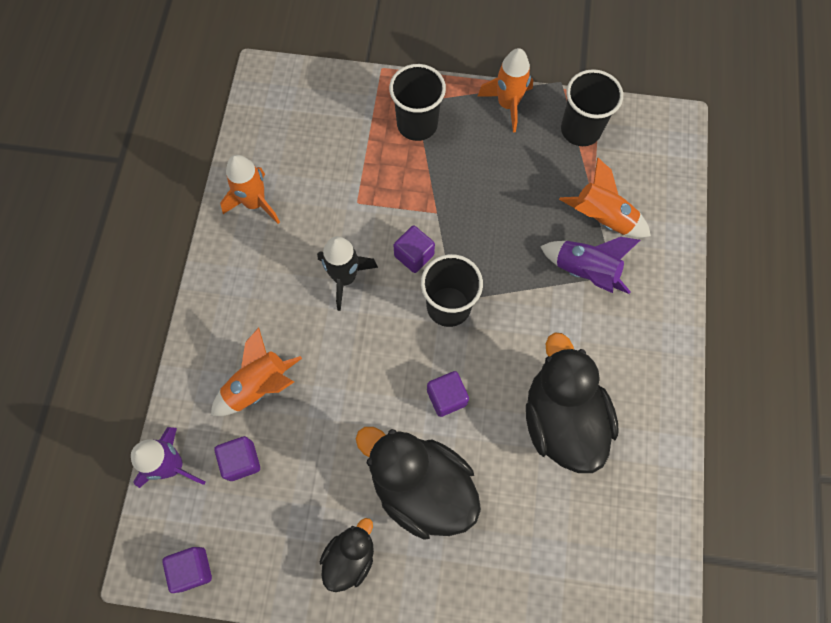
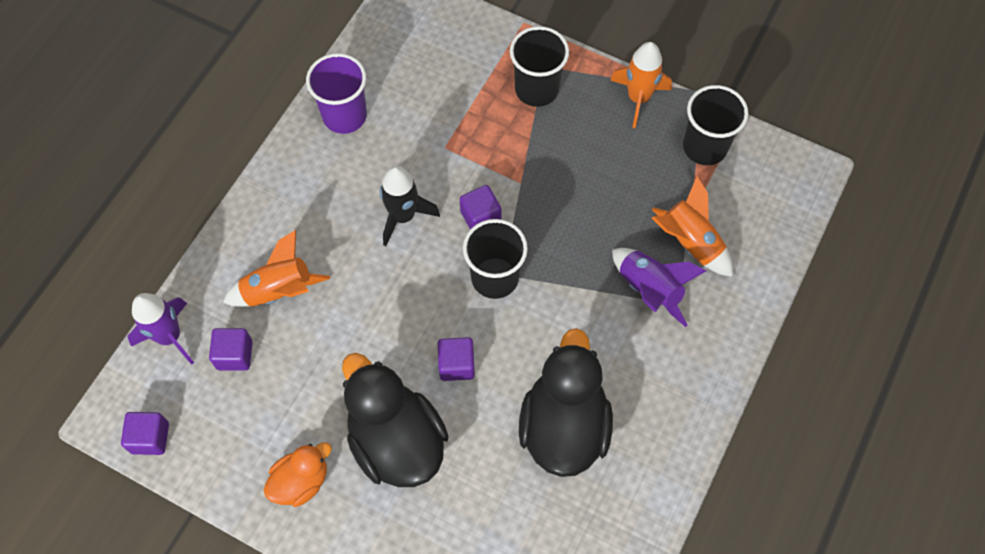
camera: 20 degrees right, 5 degrees down
orange rocket [220,155,280,224] -> purple cup [306,53,367,134]
black duck [320,518,374,592] -> orange duck [264,442,332,507]

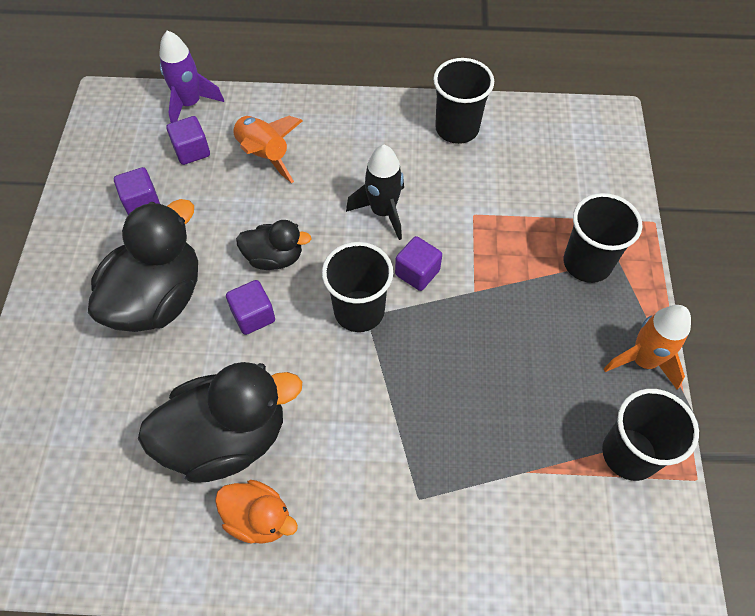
camera: 65 degrees right, 5 degrees down
purple cube [121,412,169,455] -> purple cube moved to [114,167,160,215]
orange duck [264,442,332,507] -> orange duck moved to [215,480,298,544]
purple cup [306,53,367,134] -> black cup [433,58,494,144]
purple rocket [612,248,706,327] -> none
orange rocket [651,176,733,277] -> none
none -> black duck [236,220,312,270]

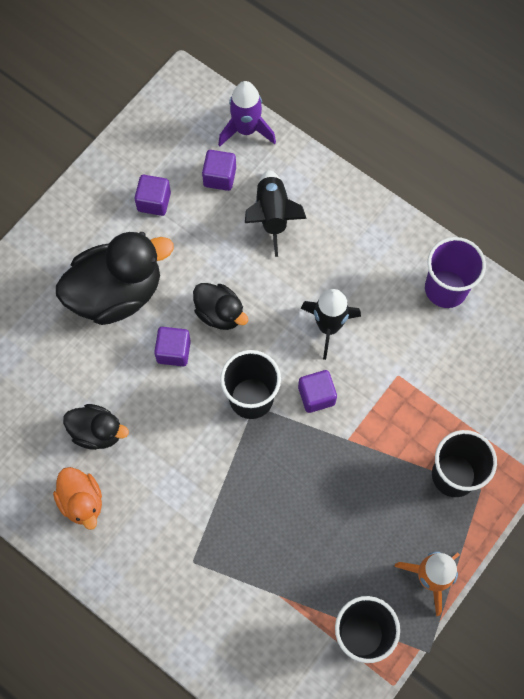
camera: 35 degrees right, 10 degrees up
black duck [138,362,302,483] -> black duck [63,404,129,450], size x0.54
orange rocket [231,116,303,183] -> black rocket [245,170,307,257]
black cup [433,58,494,144] -> purple cup [425,237,486,308]

